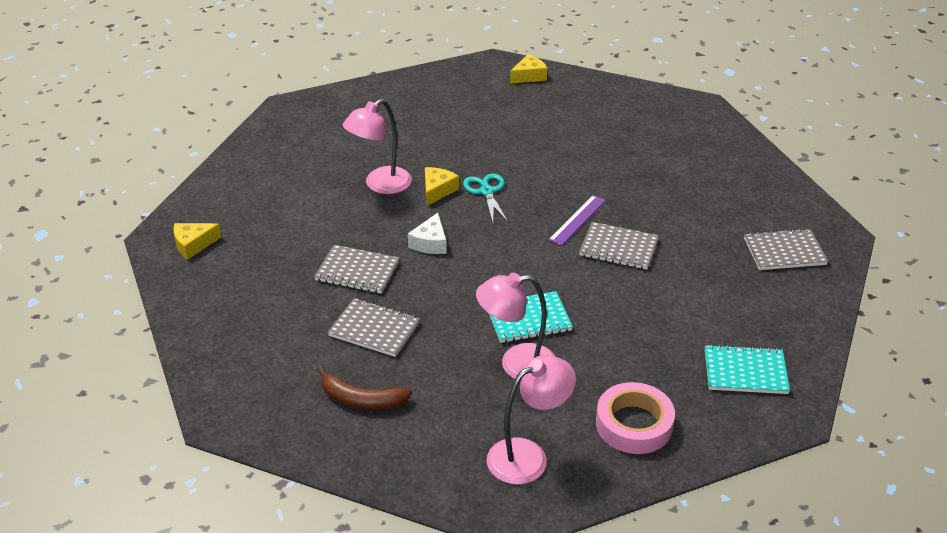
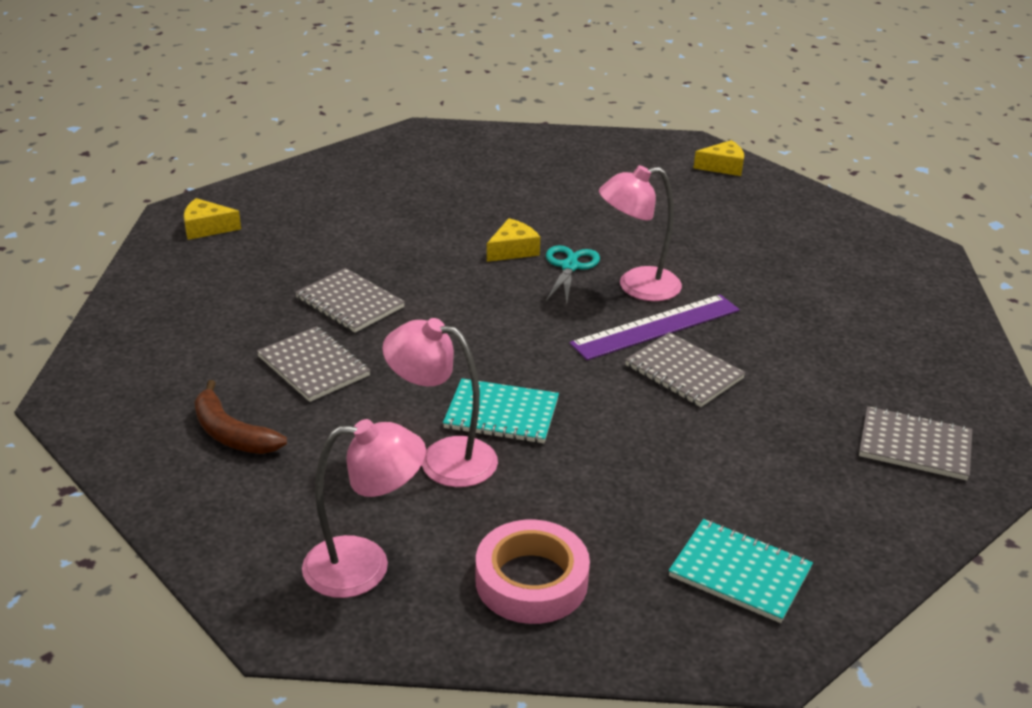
camera: 25 degrees right, 5 degrees down
pink lamp [343,99,412,194] -> pink lamp moved to [599,165,682,301]
white cheese [408,213,447,254] -> none
purple ruler [548,195,606,246] -> purple ruler [569,295,740,360], size x1.54

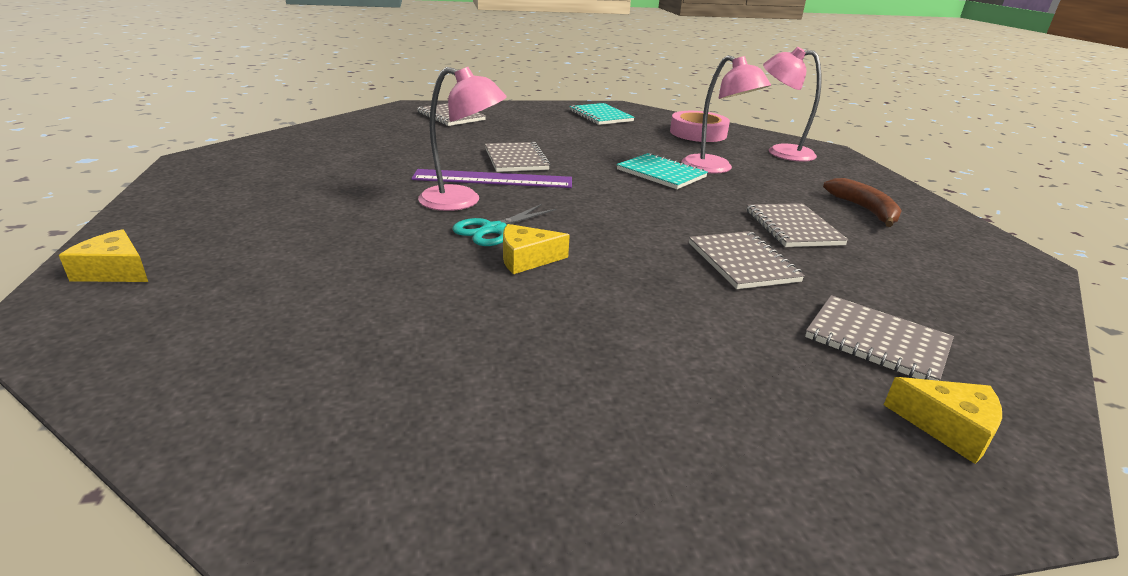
camera: 150 degrees left, 5 degrees down
none -> grey notebook [805,295,954,381]

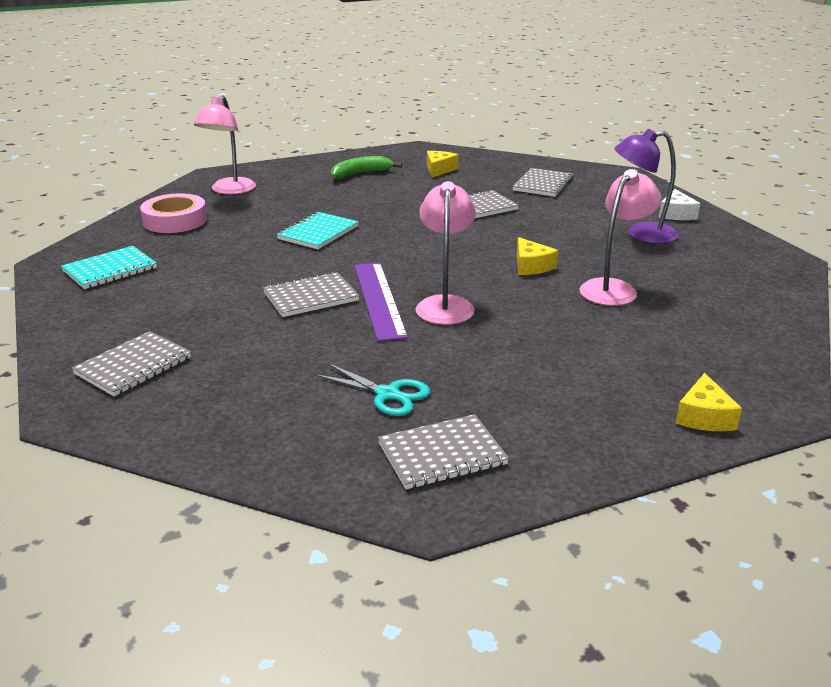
camera: 100 degrees left, 0 degrees up
turquoise scissors [452,204,556,246] -> turquoise scissors moved to [314,363,431,416]
pink lamp [682,55,771,174] -> pink lamp moved to [579,169,661,306]
grey notebook [747,203,849,247] -> grey notebook moved to [378,414,509,489]
brown banana [823,178,902,227] -> green banana [331,156,402,179]
yellow cheese [884,377,1002,464] -> yellow cheese moved to [427,151,458,178]
none -> purple lamp [614,129,679,244]
none -> white cheese [659,189,700,220]

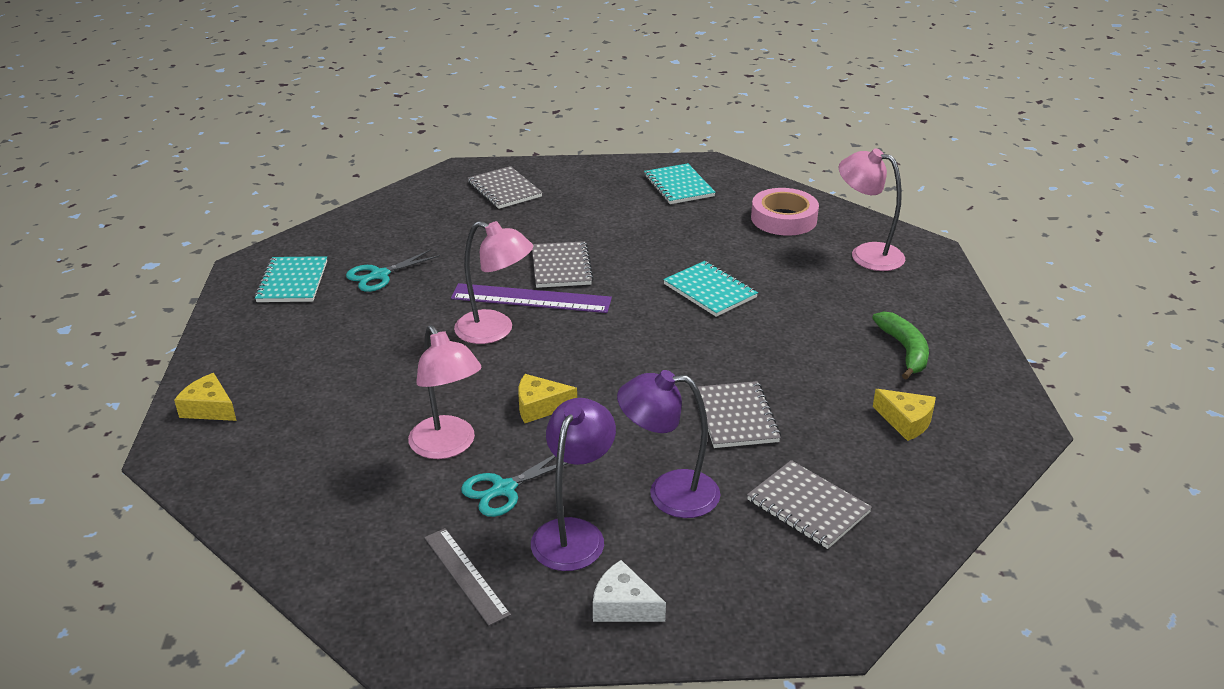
camera: 110 degrees right, 5 degrees up
grey notebook [378,414,509,489] -> turquoise notebook [254,256,327,302]
none -> grey ruler [424,528,511,626]
none -> turquoise scissors [461,455,569,517]
none -> purple lamp [617,370,720,518]

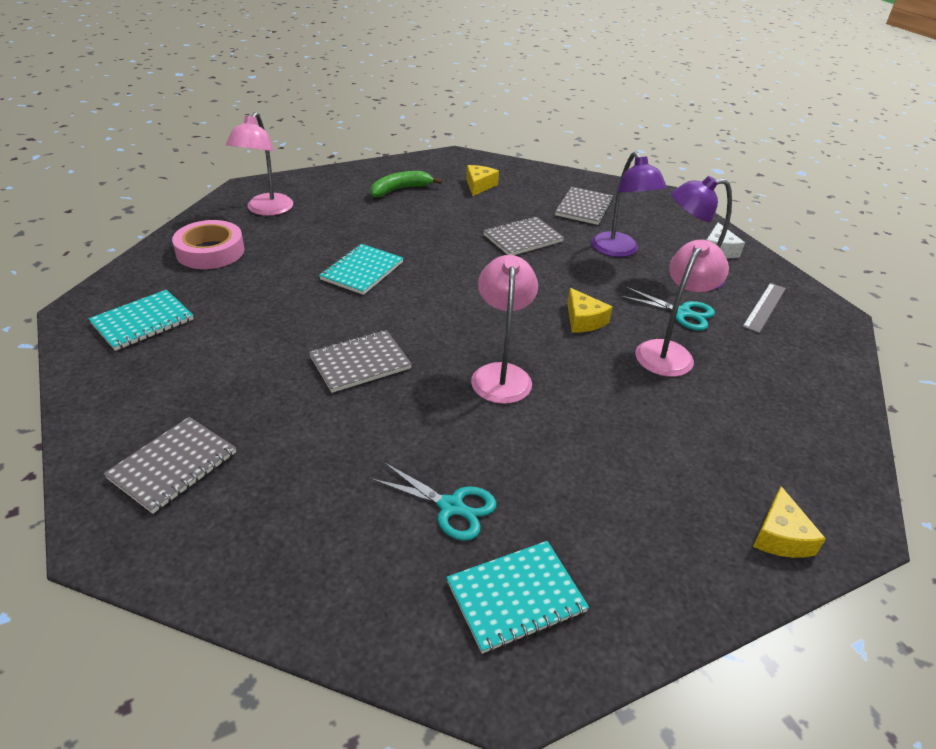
camera: 115 degrees left, 5 degrees up
purple ruler [451,283,612,313] -> none

